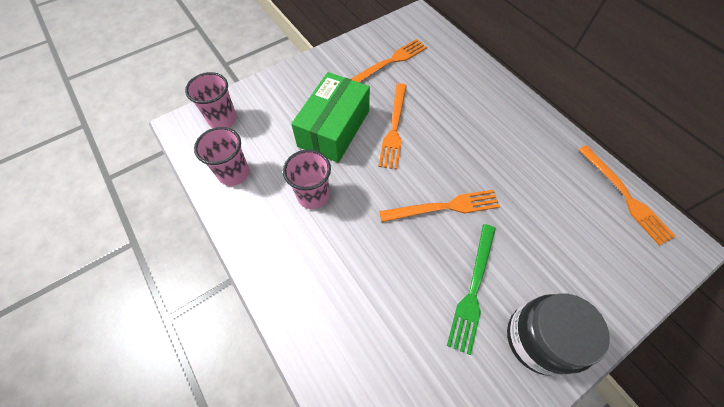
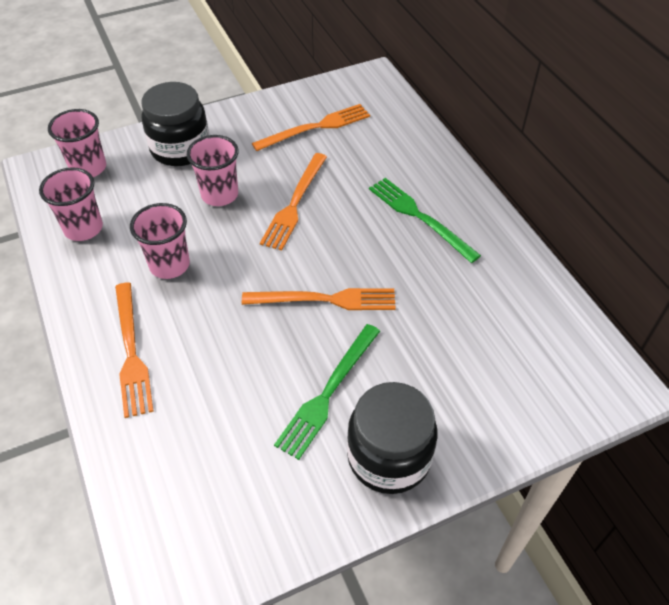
camera: 10 degrees right, 10 degrees down
green box [291,72,370,163] -> pink cup [187,135,238,206]
orange fork [578,145,676,245] -> orange fork moved to [115,283,154,418]
none -> black jar [141,82,209,166]
none -> green fork [369,178,481,263]

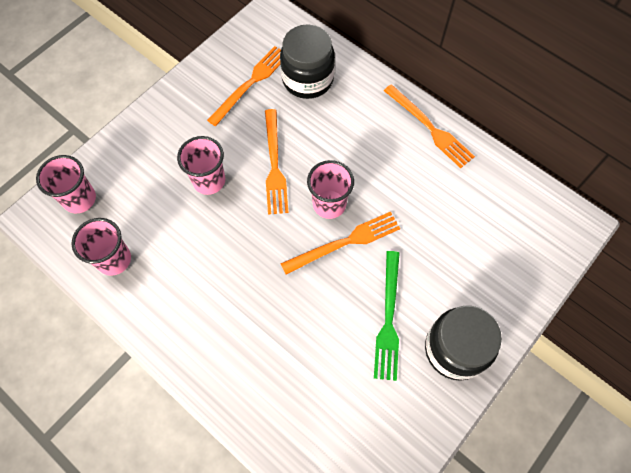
camera: 25 degrees left, 15 degrees up
orange fork [115,283,154,418] -> orange fork moved to [384,84,475,168]
pink cup [130,203,190,279] -> pink cup moved to [307,160,354,219]
black jar [141,82,209,166] -> black jar moved to [280,25,335,99]
green fork [369,178,481,263] -> none

